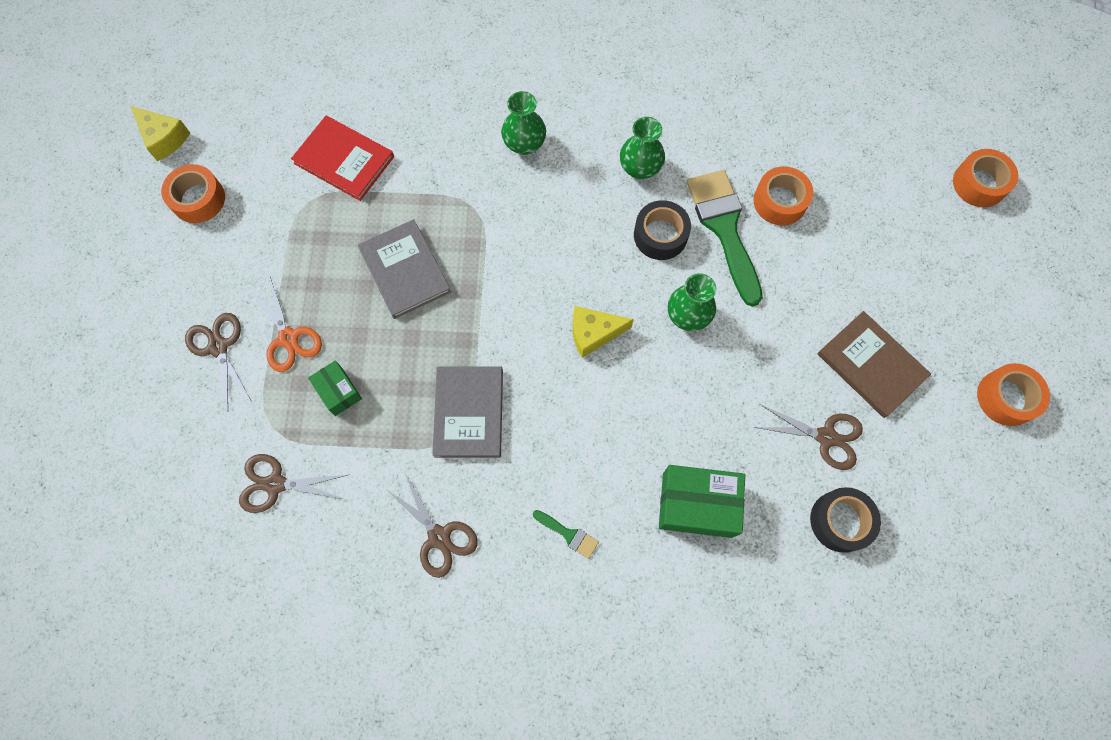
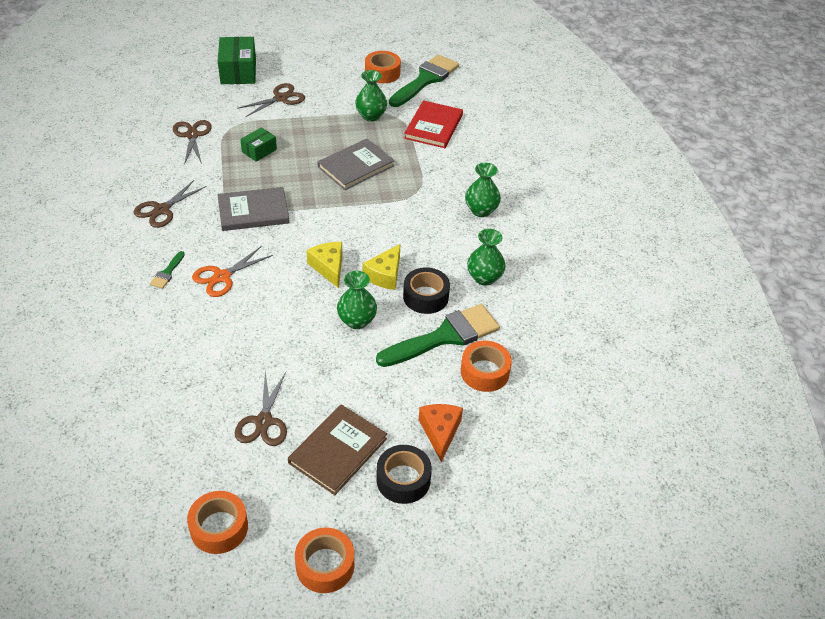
camera: 75 degrees right, 25 degrees down
yellow cheese [131,106,190,161] -> yellow cheese moved to [363,244,400,290]
orange scissors [249,277,322,372] -> orange scissors moved to [192,246,273,297]
green box [659,465,745,538] -> green box moved to [218,37,256,84]
black tape [810,487,881,553] -> black tape moved to [376,445,432,504]
orange tape [953,149,1019,207] -> orange tape moved to [187,491,248,554]
none -> green vase [355,70,387,122]
none -> green brush [389,54,459,107]
none -> orange cheese [419,404,463,462]

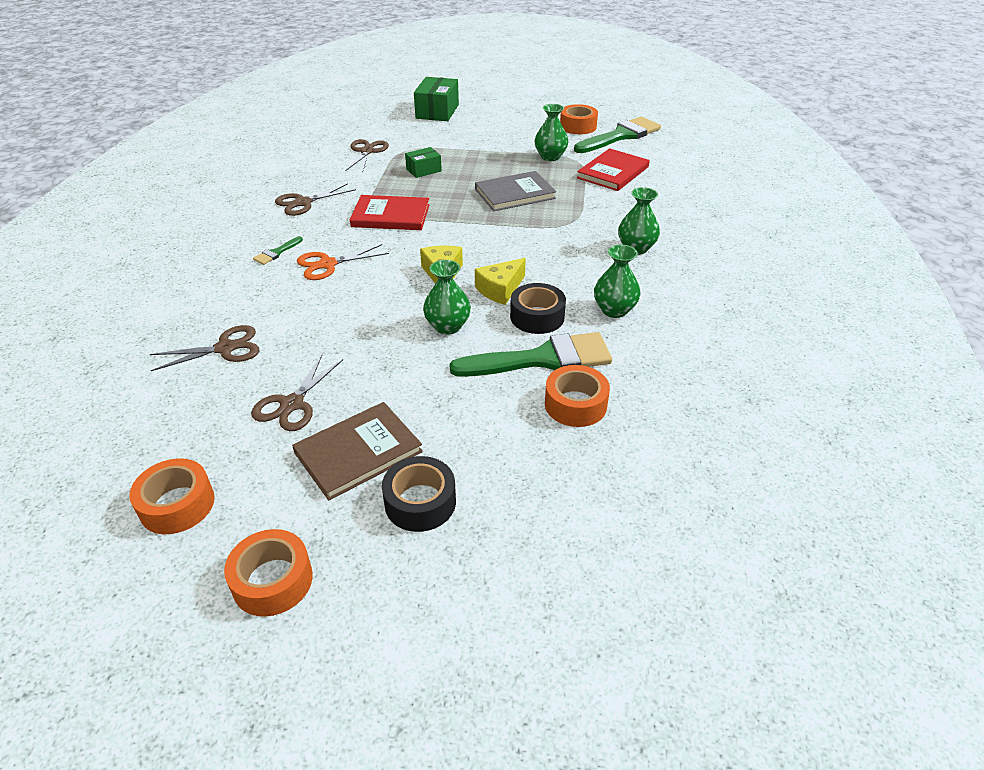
camera: 20 degrees right, 5 degrees down
grey book [217,187,290,231] -> red book [350,195,430,230]
brown scissors [237,83,305,117] -> brown scissors moved to [150,325,260,371]
orange cheese [419,404,463,462] -> none

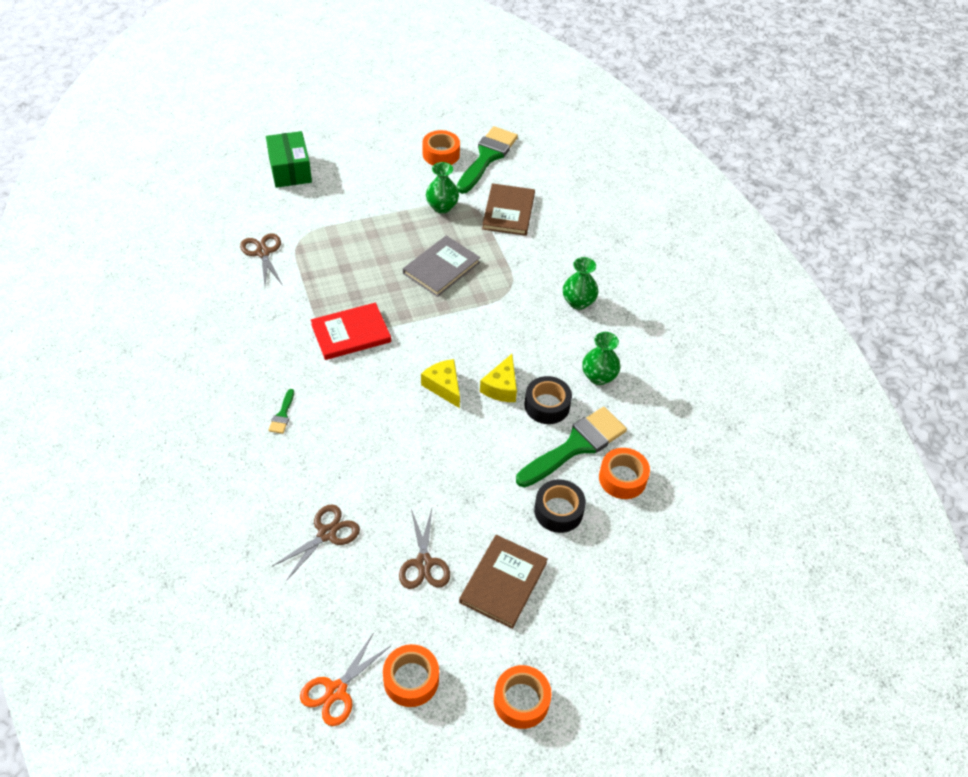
camera: 30 degrees left, 10 degrees up
brown scissors [275,183,356,216] -> none
orange scissors [297,244,389,280] -> orange scissors moved to [300,634,390,726]
black tape [382,456,456,532] -> black tape moved to [534,479,586,533]
green box [405,147,442,178] -> none
green vase [423,260,471,335] -> none
red book [577,148,650,191] -> brown book [482,183,535,236]

